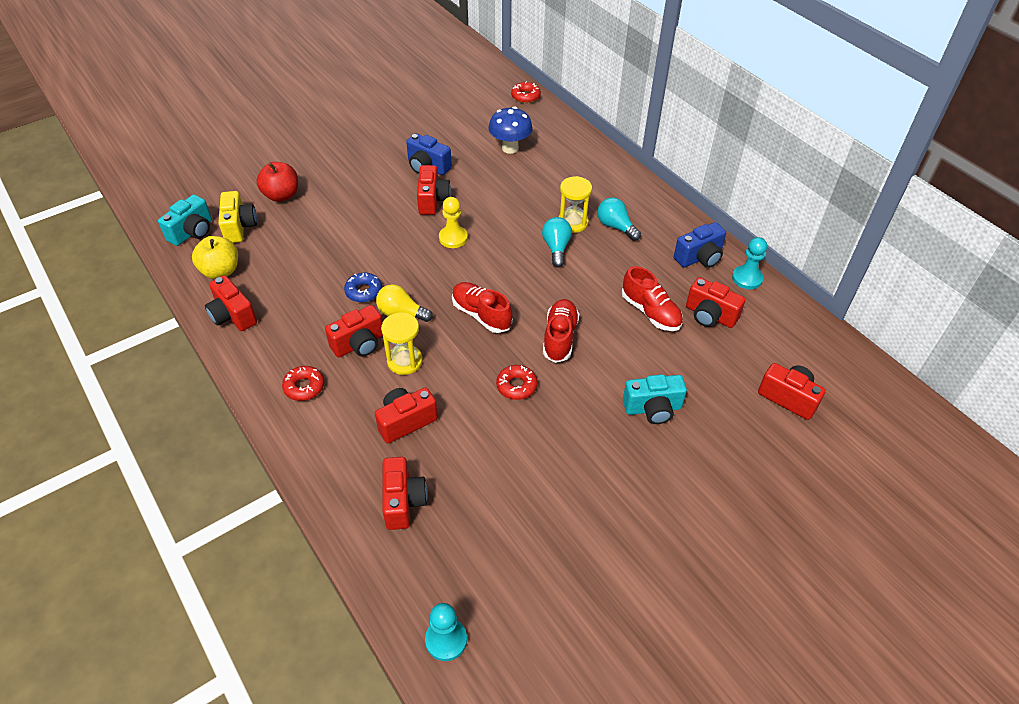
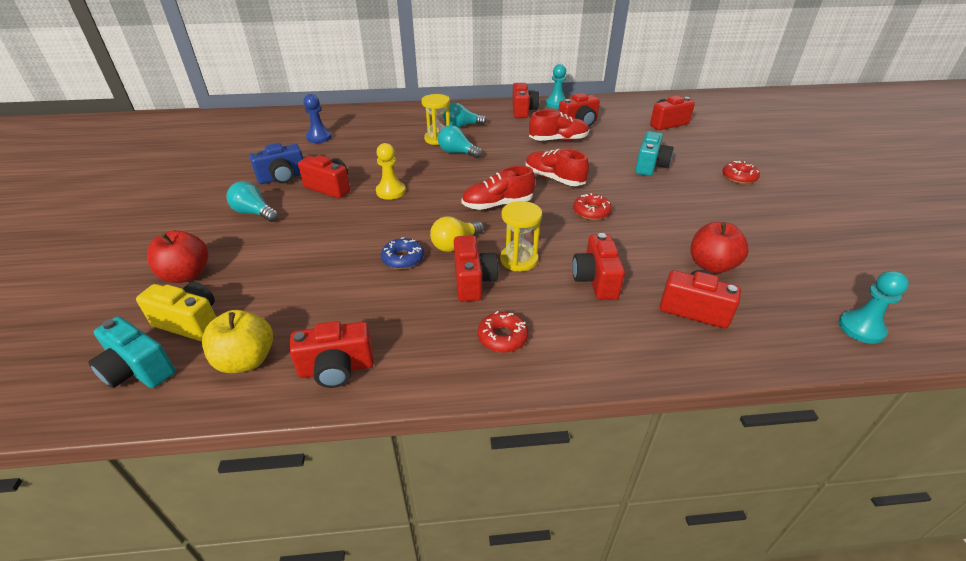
camera: 60 degrees left, 10 degrees down
turquoise camera [158,194,212,246] -> turquoise camera turned 150 degrees clockwise [88,316,176,388]
blue mushroom [488,107,533,154] -> blue pawn [304,94,332,143]
red donut [511,82,541,103] -> red donut moved to [722,161,760,184]
blue camera [674,222,726,268] -> red camera [512,83,539,118]
none -> turquoise light bulb [226,181,279,222]
none -> red apple [691,222,748,273]

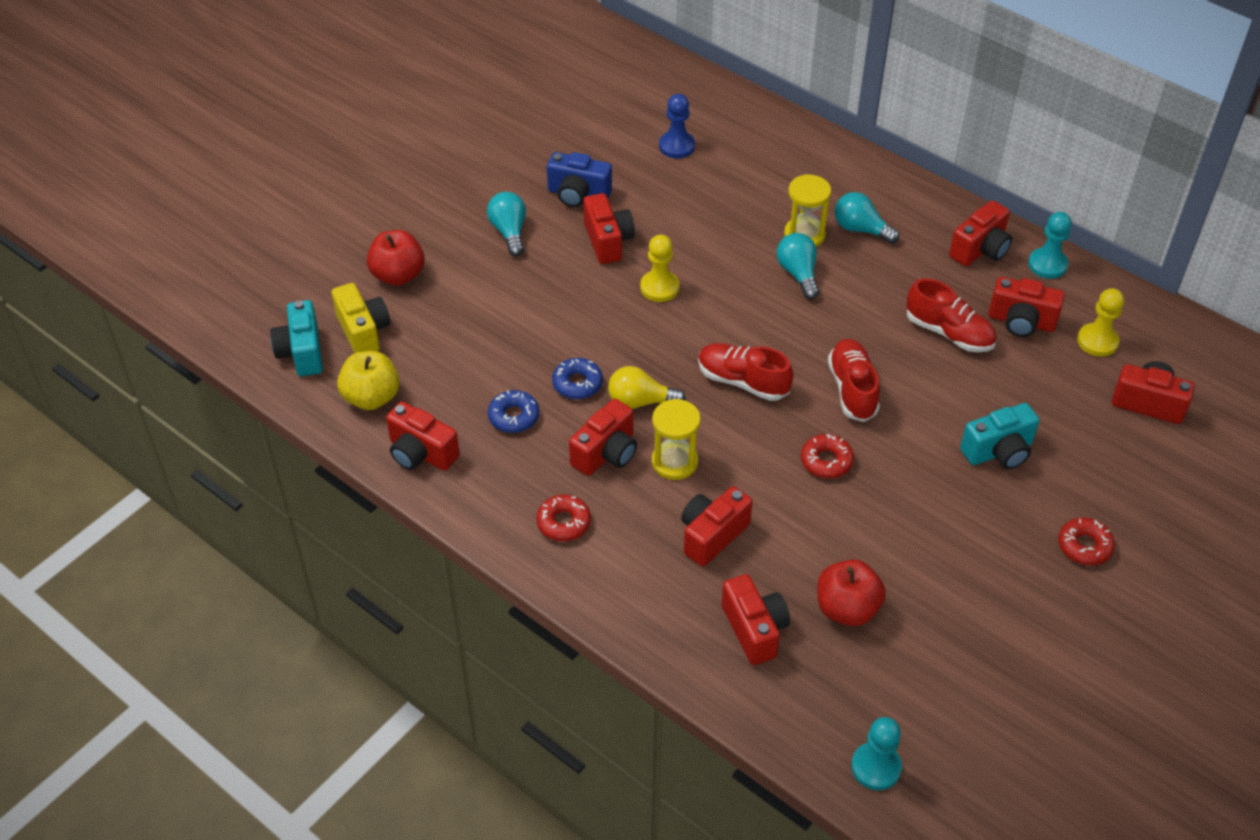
camera: 45 degrees right, 10 degrees up
none -> blue donut [488,390,539,433]
none -> yellow pawn [1077,288,1124,357]

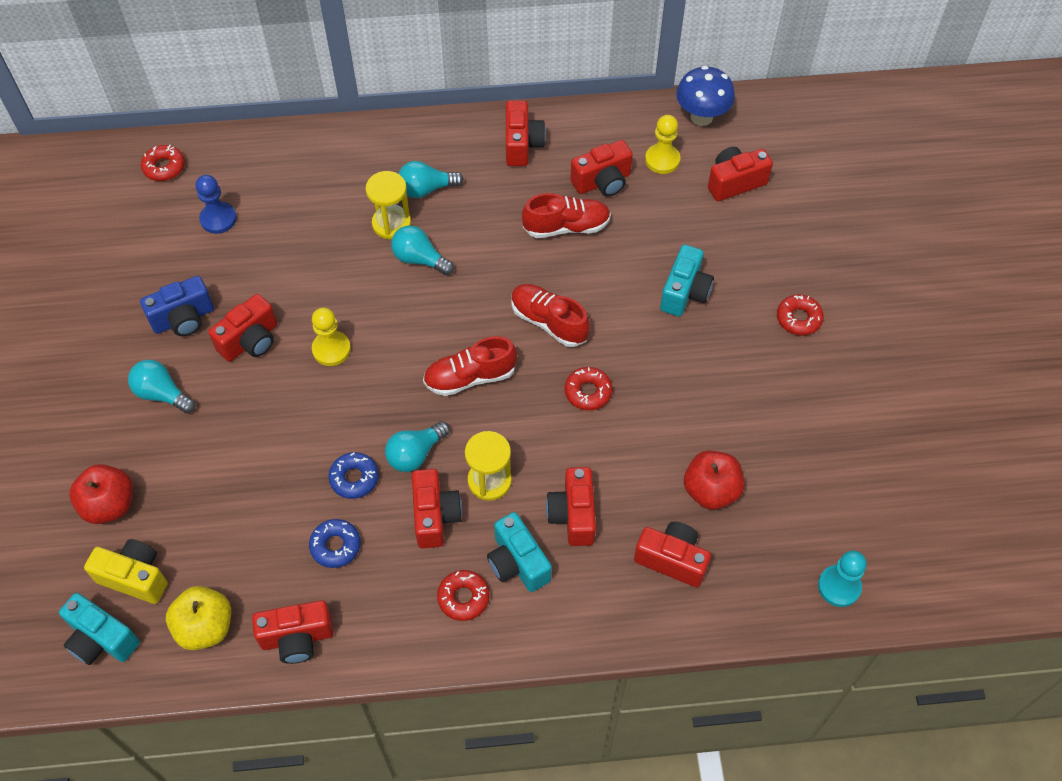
camera: 45 degrees left, 10 degrees up
red camera [583,193,635,264] -> red camera turned 105 degrees clockwise [208,294,277,362]
yellow light bulb [608,366,686,409] -> turquoise light bulb [385,421,450,472]
turquoise pawn [1028,212,1072,279] -> none
none -> red donut [141,144,185,181]
none -> turquoise camera [487,512,552,592]
none -> blue mushroom [676,66,735,126]

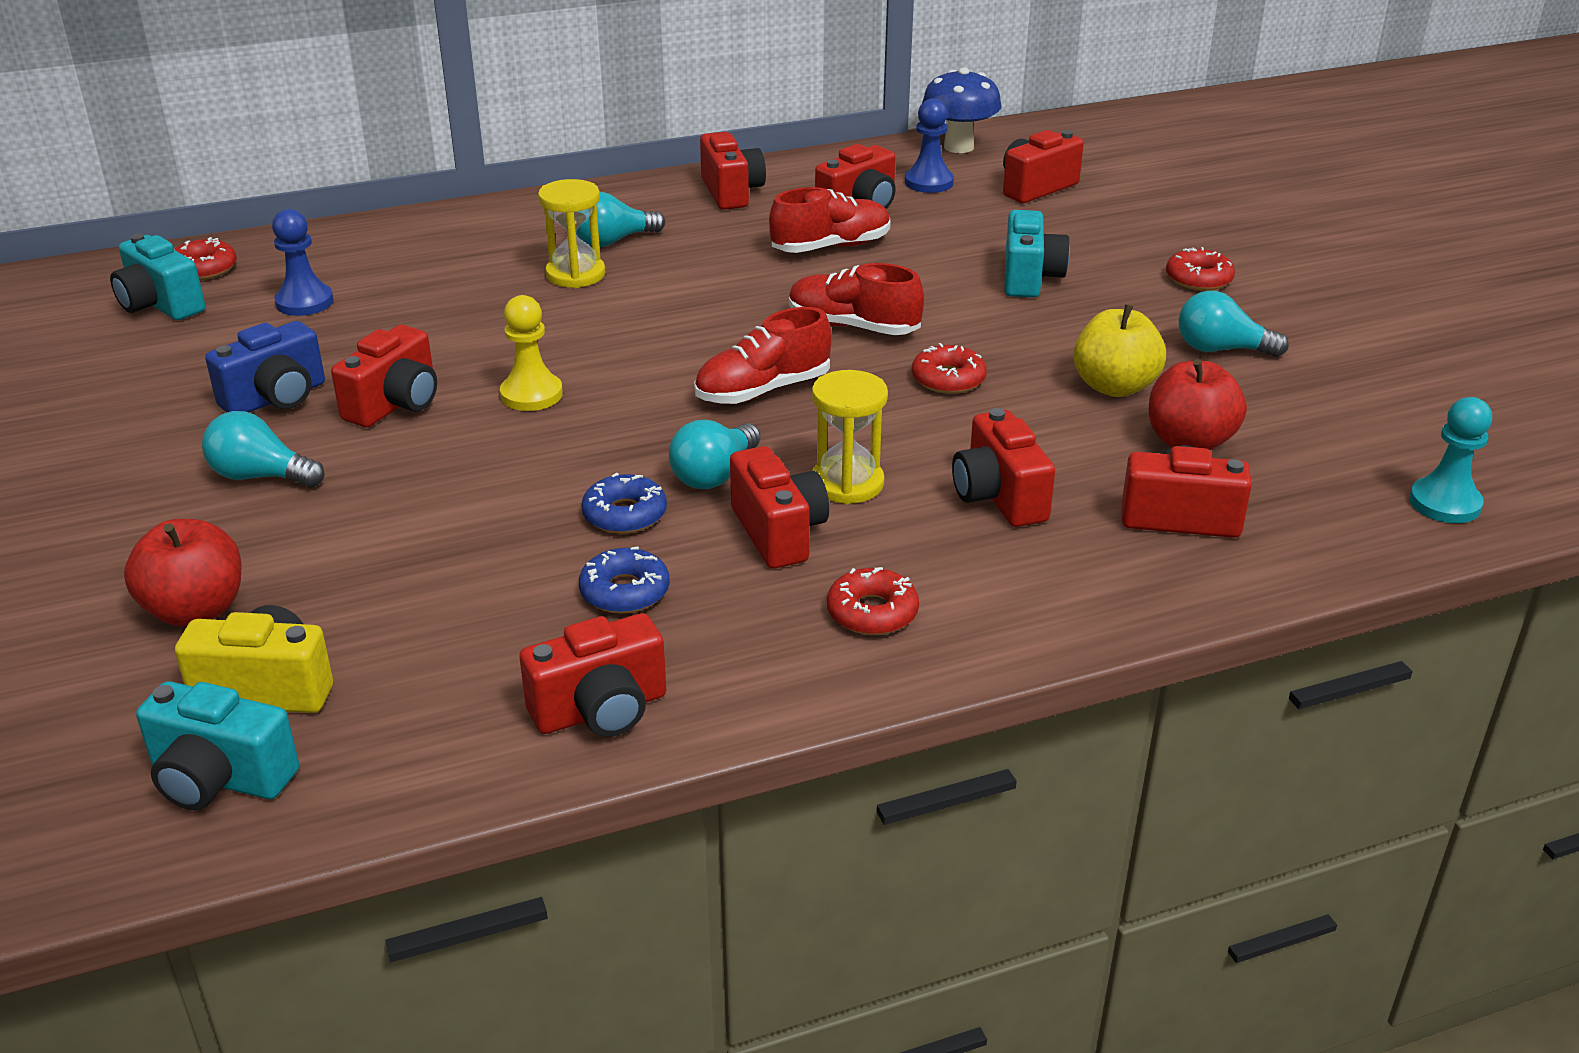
camera: 15 degrees left, 25 degrees down
yellow apple [166,586,231,650] -> yellow apple moved to [1073,304,1166,397]
turquoise light bulb [391,225,454,275] -> turquoise light bulb moved to [1179,291,1289,357]
turquoise camera [487,512,552,592] -> turquoise camera moved to [110,234,205,320]
yellow pawn [645,115,680,174] -> blue pawn [905,98,954,193]

